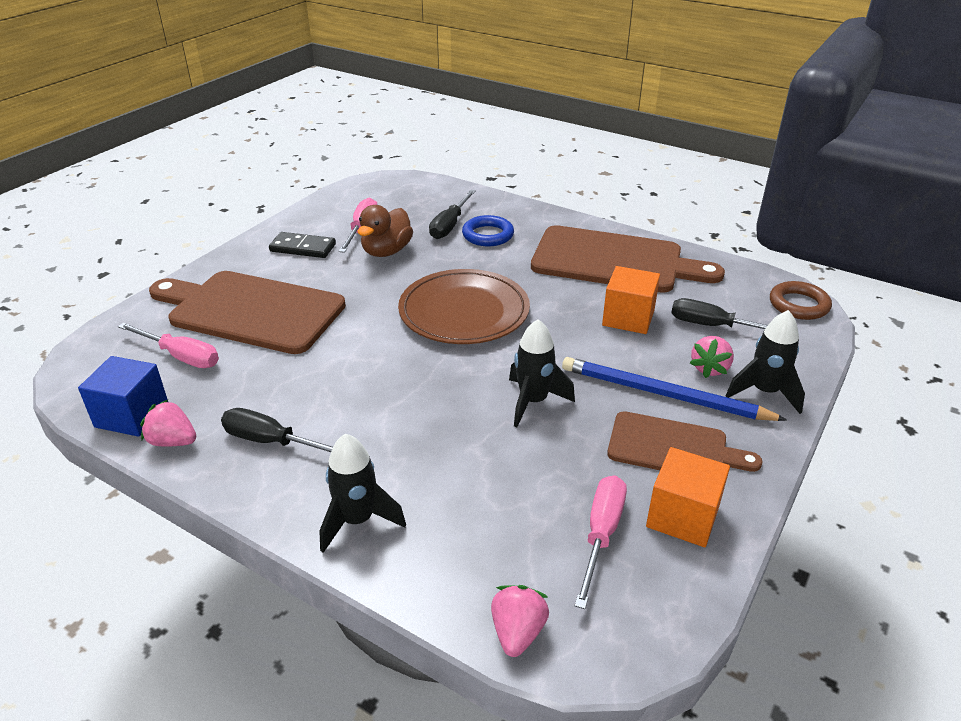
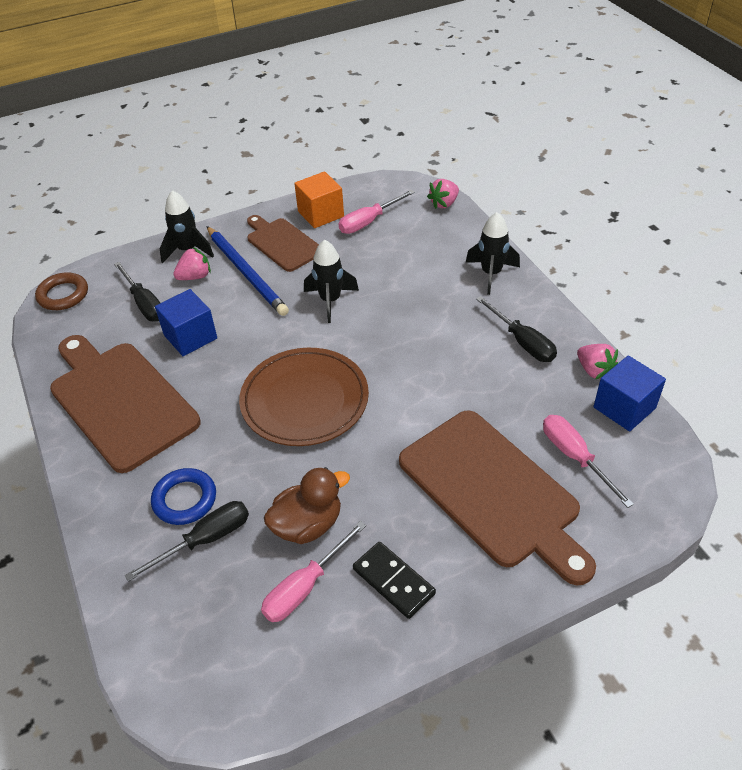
camera: 145 degrees left, 10 degrees up
orange cube [602,266,660,334] -> blue cube [155,289,217,356]

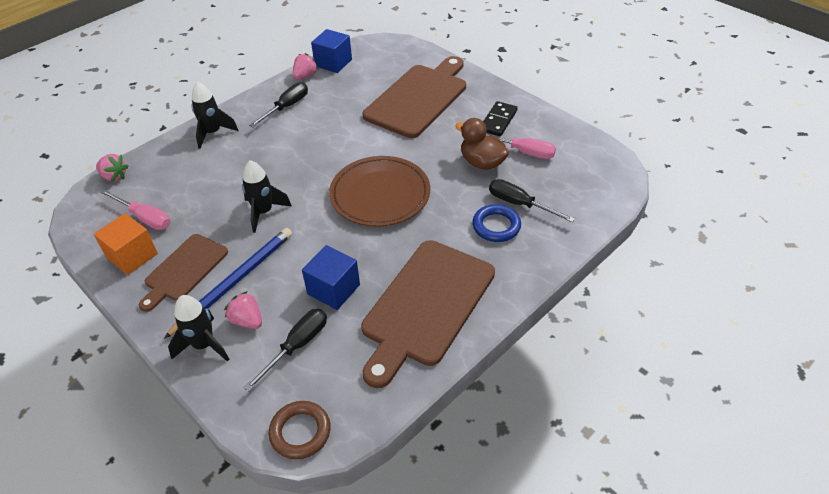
camera: 110 degrees left, 0 degrees up
pink screwdriver [543,415,634,508] -> none

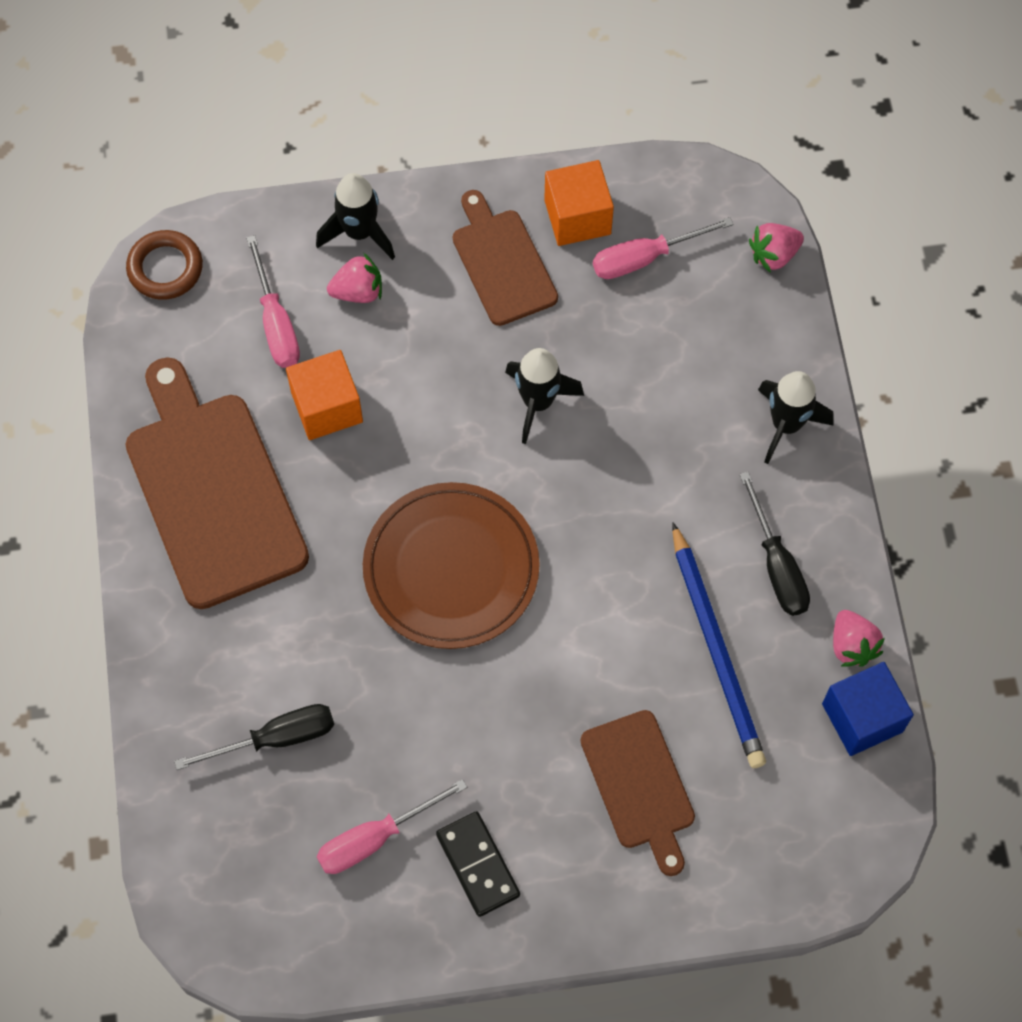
camera: 125 degrees right, 20 degrees up
blue pencil [164,228,292,339] -> blue pencil moved to [672,522,766,768]
black screwdriver [244,309,327,391] -> pink screwdriver [246,235,300,368]
blue cube [302,245,360,310] -> orange cube [286,350,363,440]
brown cutting board [363,56,466,138] -> brown cutting board [581,710,695,876], size x0.59
brown duck [456,118,509,170] -> none
blue ring [472,204,521,242] -> none

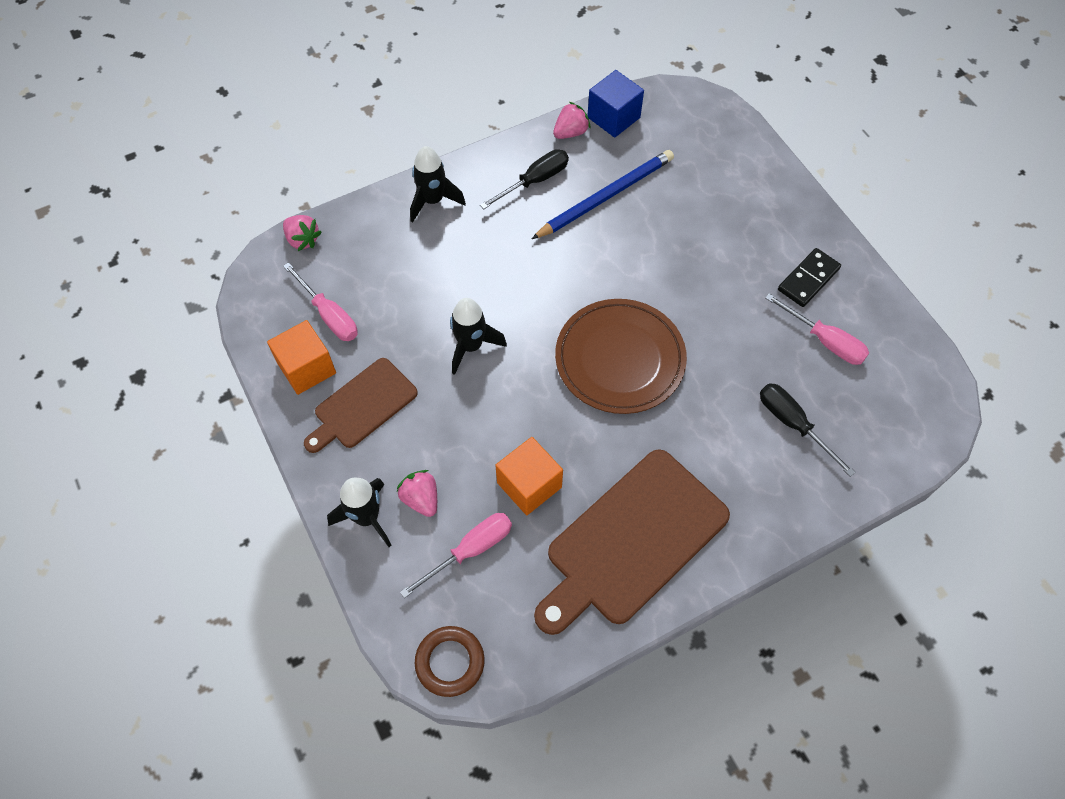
camera: 110 degrees left, 5 degrees down
brown cutting board [581,710,695,876] -> none

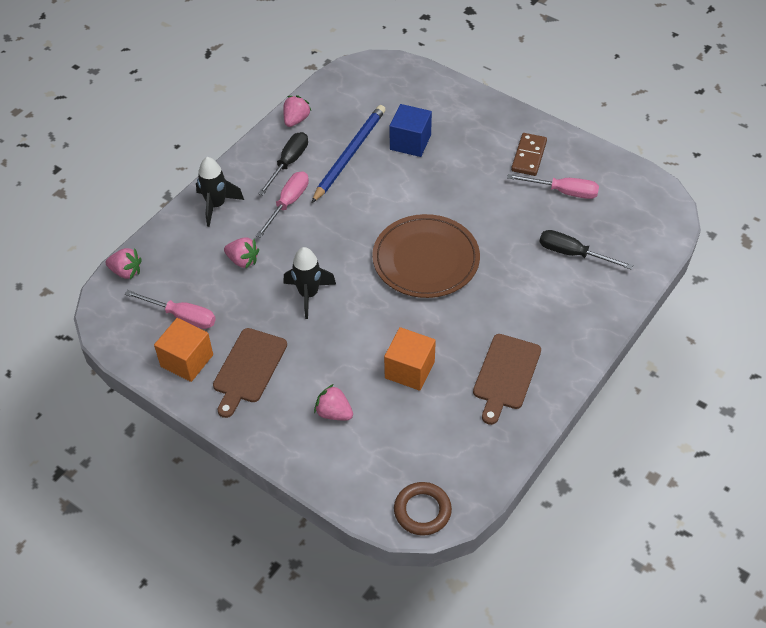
camera: 25 degrees left, 10 degrees down
black rocket [327,477,392,547] -> none
pink screwdriver [400,513,512,598] -> pink screwdriver moved to [256,171,309,238]
brown cutting board [534,449,730,635] -> brown cutting board [473,334,541,425], size x0.59
blue cube [587,70,644,138] -> blue cube moved to [389,104,432,157]
black domino [778,248,841,307] -> brown domino [511,133,547,176]
none -> pink strawberry [224,237,259,269]

